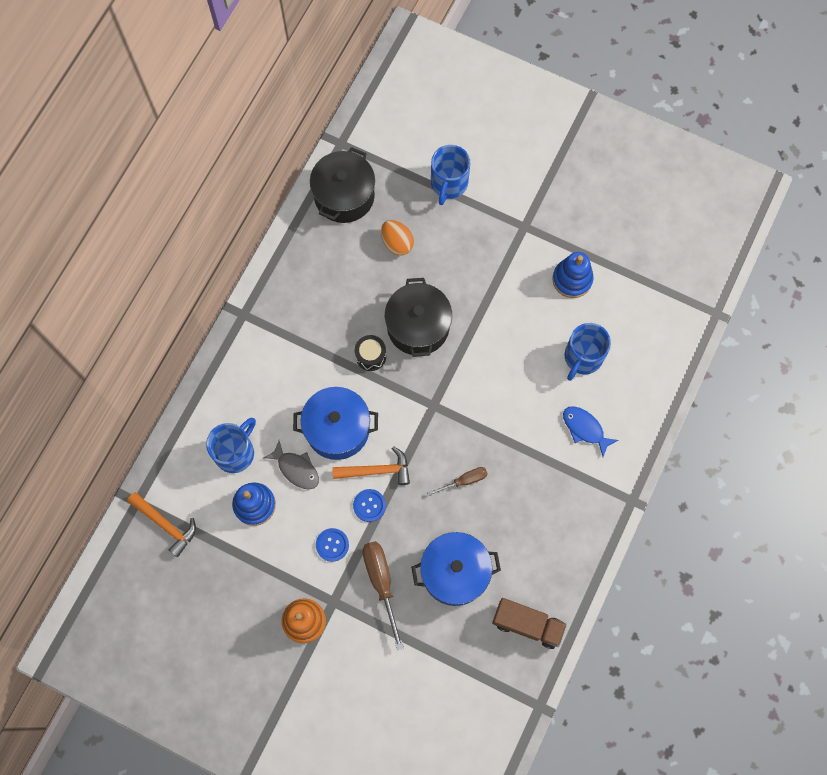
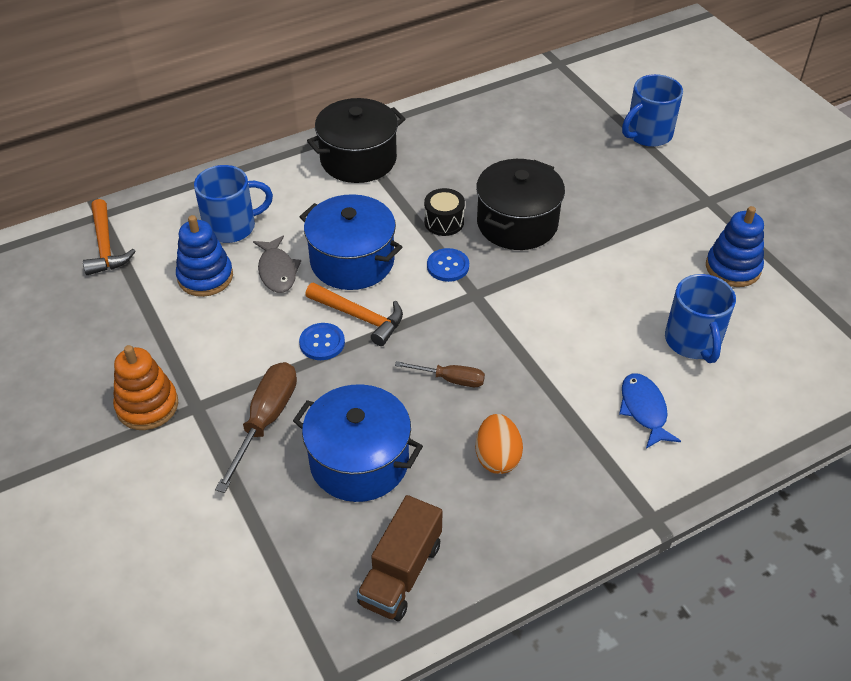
camera: 35 degrees right, 25 degrees down
black pot [310,147,375,223] -> black pot moved to [307,98,405,183]
blue button [316,528,349,562] -> blue button moved to [427,248,469,282]
orange egg [381,220,414,255] -> orange egg moved to [475,414,523,474]
brown truck [492,598,567,649] -> brown truck turned 60 degrees clockwise [357,495,443,621]
blue mug [565,323,611,381] -> blue mug turned 75 degrees counterclockwise [665,274,736,363]

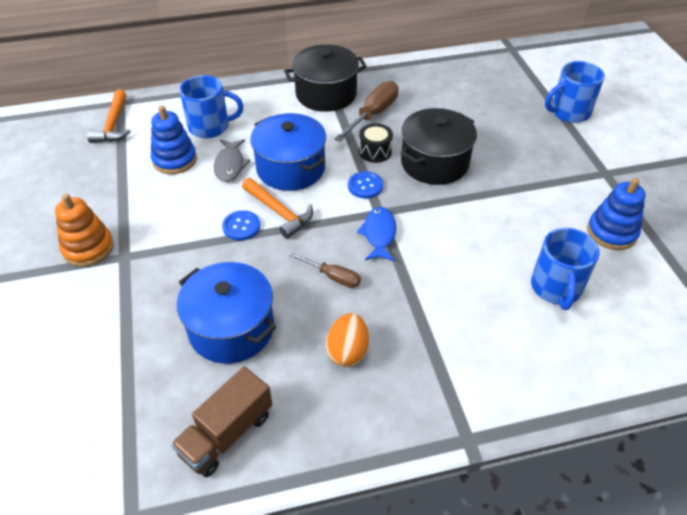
camera: 15 degrees right, 0 degrees up
brown screwdriver [215,362,297,493] -> brown screwdriver moved to [335,81,399,142]
blue fish [619,373,681,449] -> blue fish moved to [357,207,396,261]

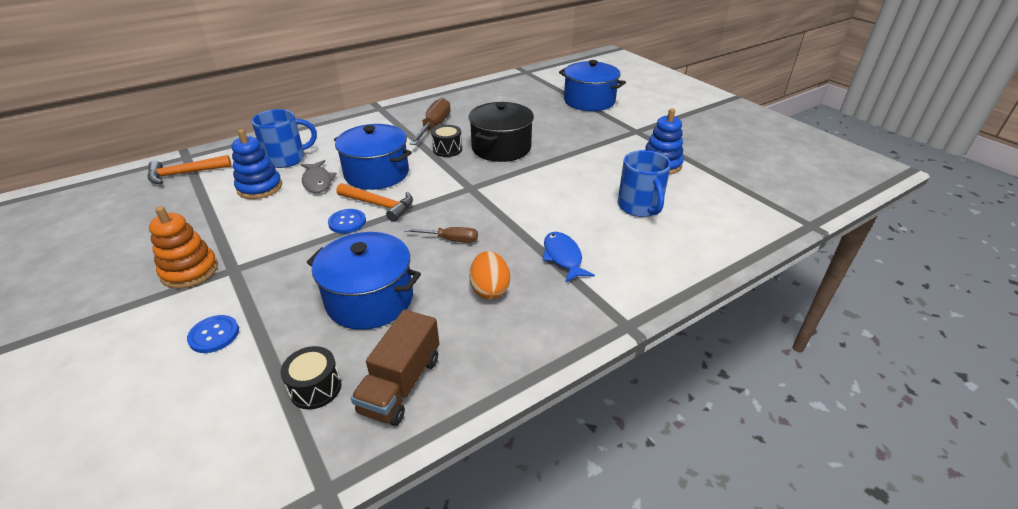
camera: 20 degrees left, 10 degrees down
orange hammer [87,90,131,143] -> orange hammer turned 90 degrees clockwise [148,155,231,184]
black pot [284,45,367,112] -> none
blue button [348,171,383,199] -> blue button moved to [187,315,239,353]
blue fish [357,207,396,261] -> blue fish moved to [542,232,595,283]
blue mug [545,61,605,123] -> blue pot [559,60,626,111]
none -> black drum [281,346,341,409]

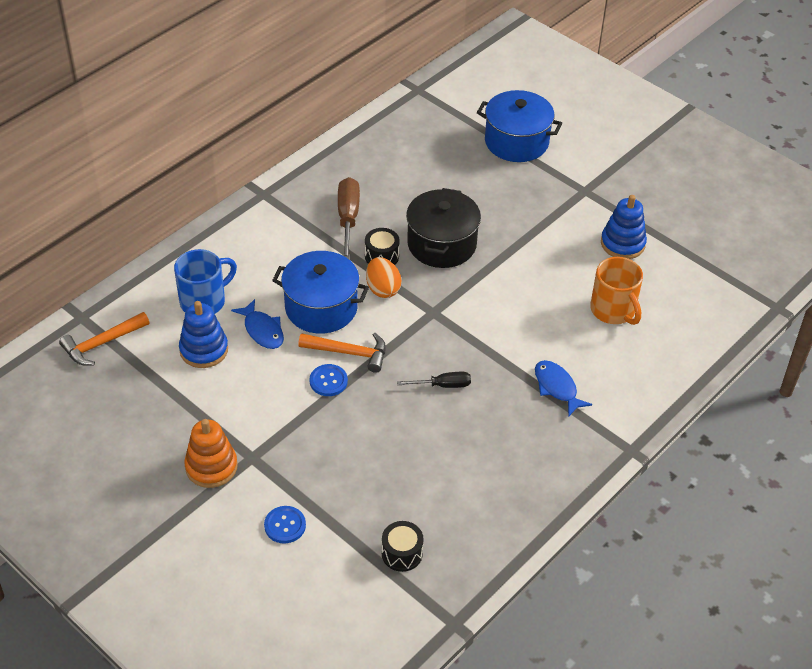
camera: 15 degrees left, 10 degrees up
grey fish [301,160,337,193] -> blue fish [231,299,284,349]
blue pot [307,232,421,330] -> none
brown truck [351,310,439,426] -> none
brown screwdriver [404,227,478,243] -> black screwdriver [397,372,471,388]
orange egg [469,251,510,299] -> orange egg moved to [366,257,401,298]
blue mug [618,150,671,217] -> orange mug [590,257,643,325]

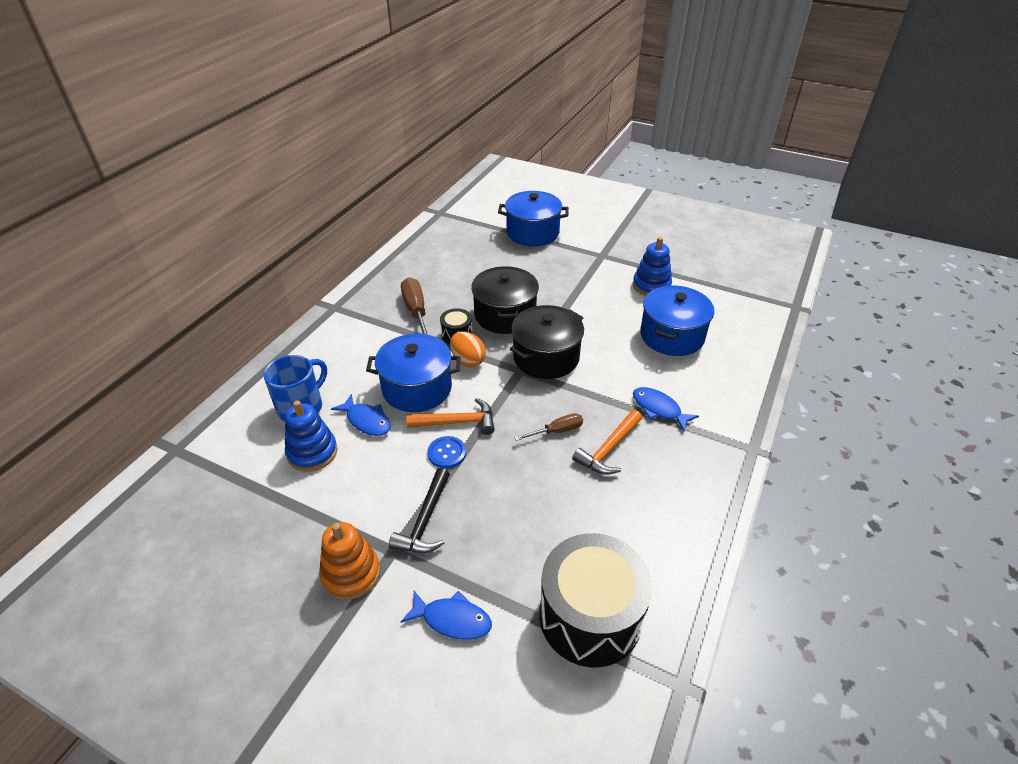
camera: 15 degrees left, 5 degrees down
orange hammer [59,312,149,366] -> orange hammer moved to [572,410,642,475]
blue button [264,506,306,543] -> blue fish [401,591,492,640]
black drum [382,521,424,572] -> black drum [539,533,652,667], size x2.22
black screwdriver [397,372,471,388] -> brown screwdriver [514,413,583,441]
orange mug [590,257,643,325] -> blue pot [640,285,714,356]
none -> black hammer [389,468,450,553]
none -> black pot [510,305,584,379]

